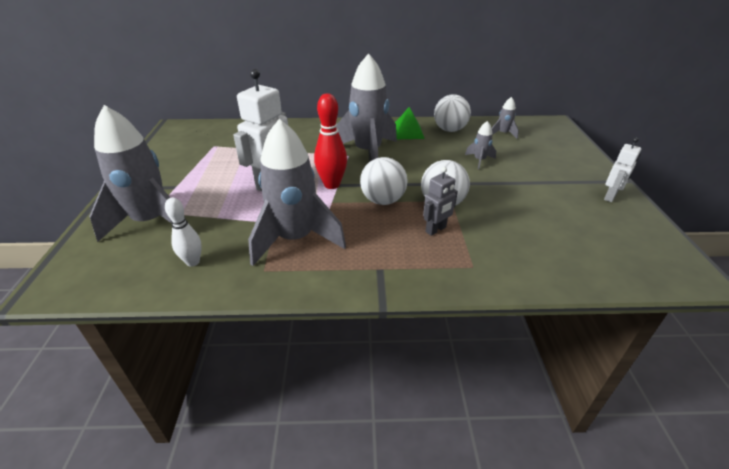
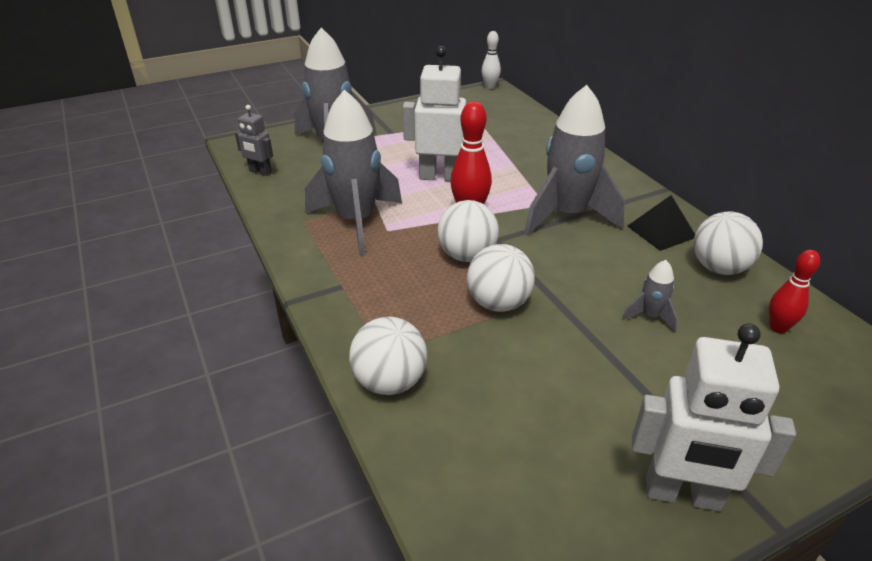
camera: 65 degrees right, 0 degrees up
white bowling pin [165,198,202,267] -> white bowling pin moved to [482,31,501,89]
green pyramid [395,107,425,139] -> black pyramid [627,195,695,251]
grey robot [423,167,458,236] -> grey robot moved to [235,105,273,176]
grey rocket [492,97,519,139] -> red bowling pin [769,250,820,333]
white robot [604,138,641,202] -> white robot [632,324,796,512], size x1.82
none -> white ball [349,317,427,395]

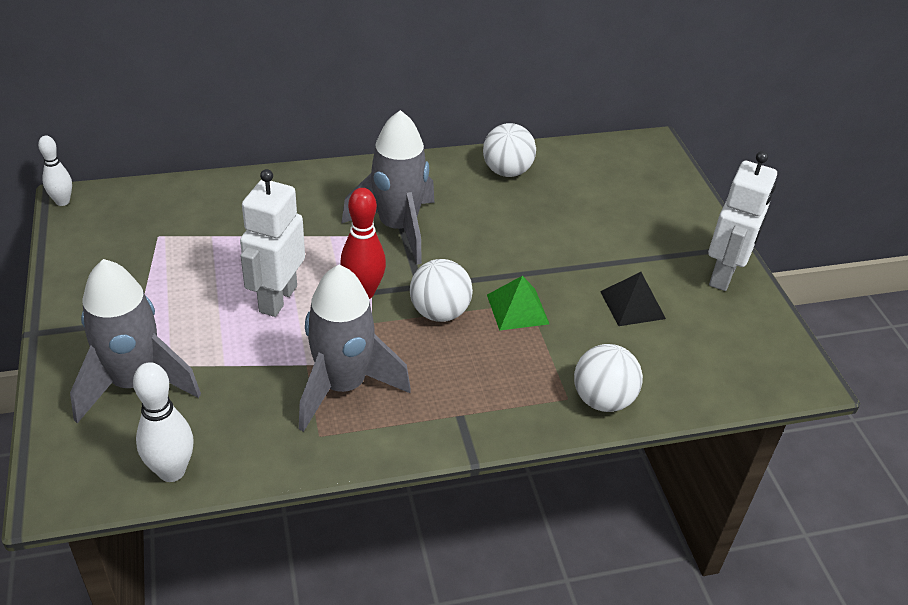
camera: 80 degrees left, 5 degrees up
grey robot [235,105,273,176] -> white bowling pin [133,362,194,482]
white ball [467,244,535,312] -> green pyramid [487,276,549,330]
grey rocket [622,260,678,333] -> none
black pyramid [627,195,695,251] -> black pyramid moved to [600,272,666,326]
red bowling pin [769,250,820,333] -> none

